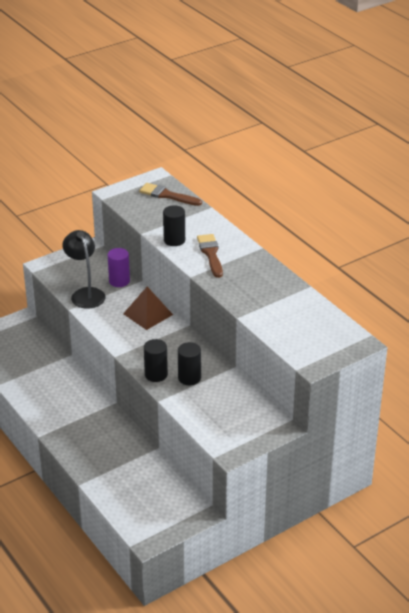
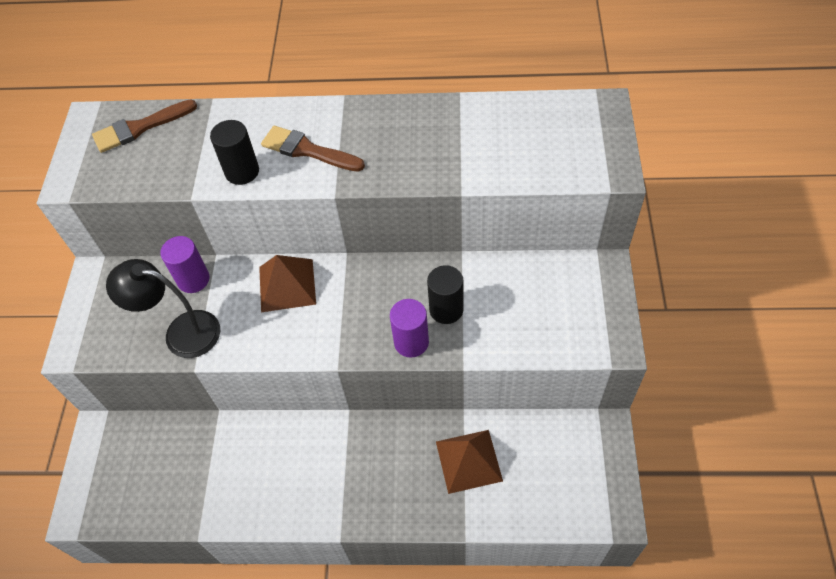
camera: 50 degrees left, 20 degrees up
black cylinder [144,339,168,382] -> purple cylinder [390,299,429,358]
none -> brown pyramid [436,430,503,494]

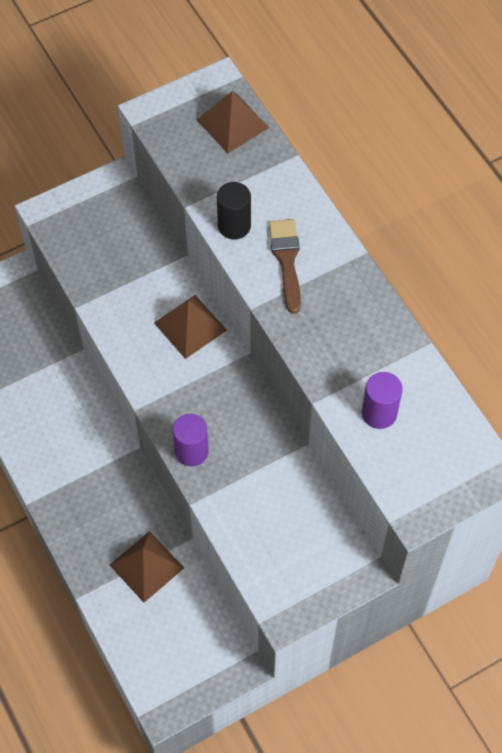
camera: 55 degrees right, 5 degrees up
brown brush [92,99,197,153] -> brown pyramid [197,91,269,153]
black lamp [106,259,220,358] -> none
purple cylinder [160,236,209,293] -> purple cylinder moved to [362,372,403,429]
black cylinder [427,265,464,324] -> none

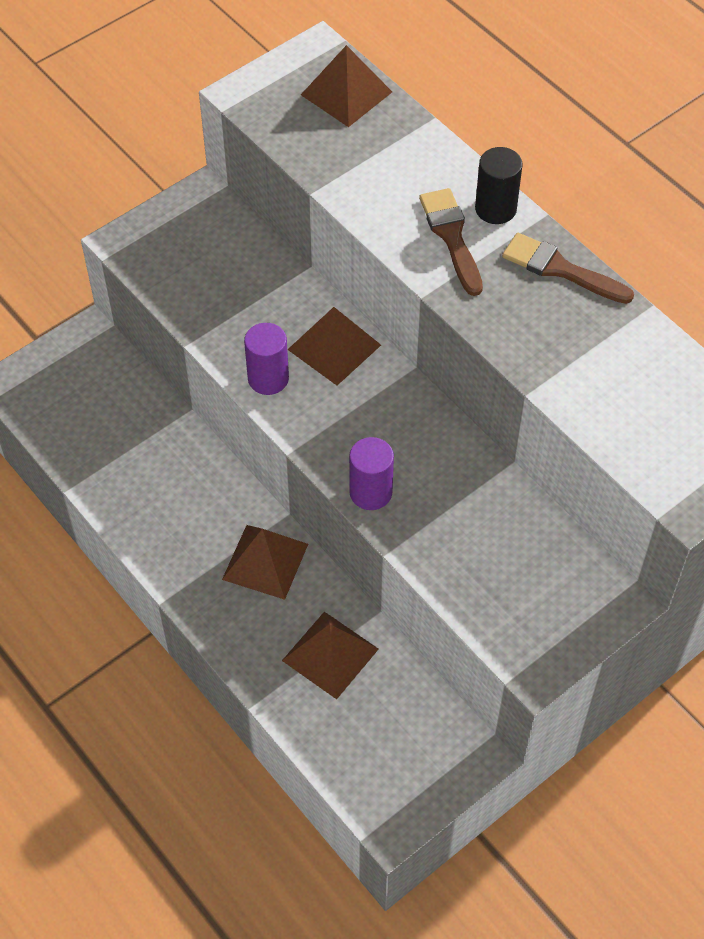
camera: 10 degrees left, 5 degrees down
black cylinder [217,182,251,240] -> black cylinder moved to [475,147,523,224]
purple cylinder [362,372,403,429] -> purple cylinder moved to [244,323,289,395]
none -> brown pyramid [222,525,308,600]
none -> brown brush [502,233,634,304]

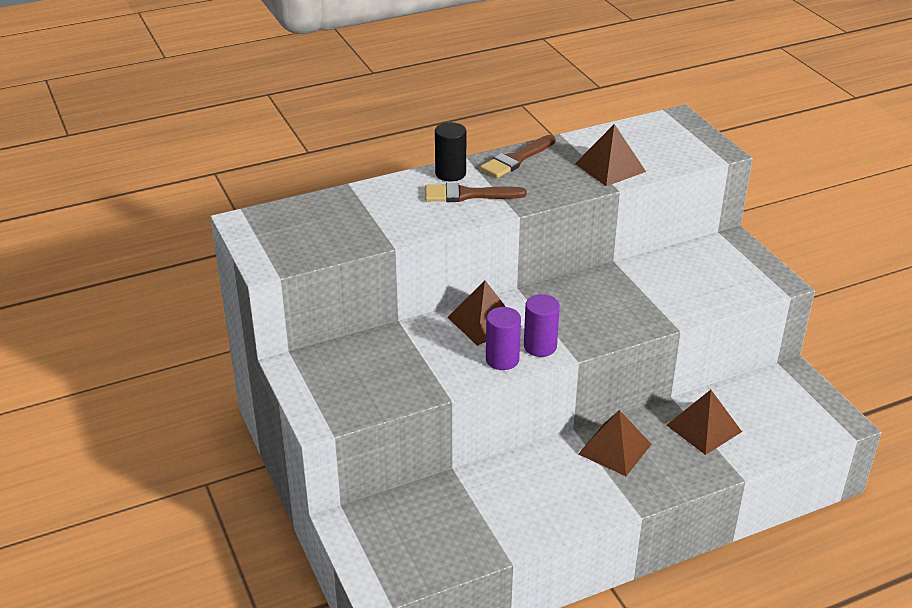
camera: 75 degrees left, 20 degrees down
brown pyramid [301,45,392,127] -> brown pyramid moved to [575,124,646,186]
purple cylinder [349,437,394,510] -> purple cylinder moved to [524,294,560,357]

